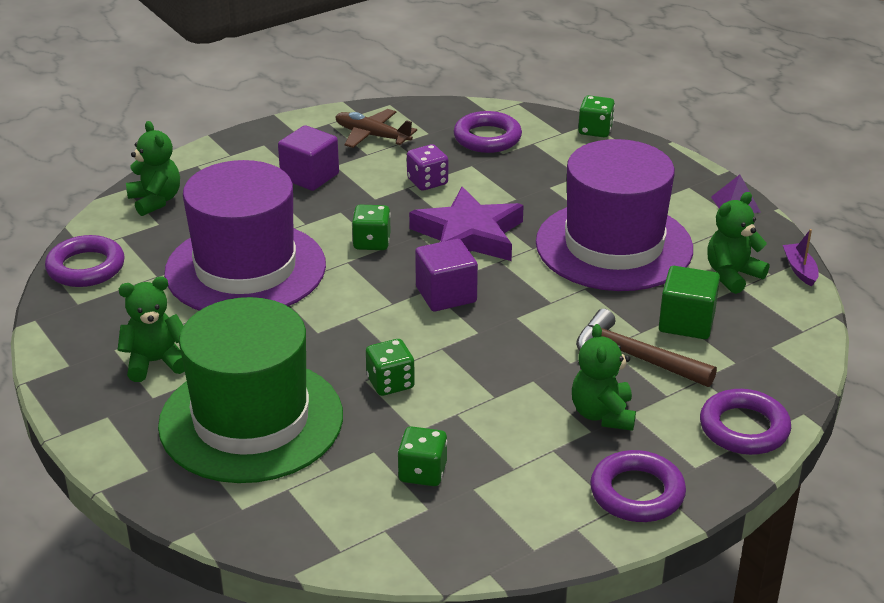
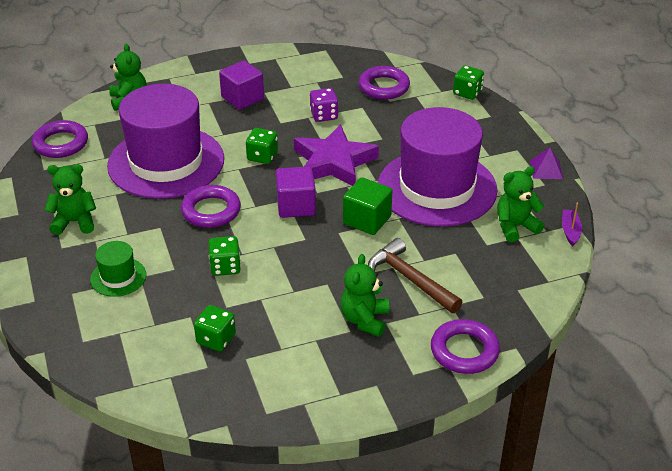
camera: 15 degrees right, 5 degrees up
green hat [158,297,343,483] -> green hat [90,241,146,297], size x0.42
brown plane [335,109,417,148] -> none
purple ring [590,450,686,522] -> purple ring moved to [181,185,241,228]
green cube [659,266,720,339] -> green cube moved to [343,177,392,235]

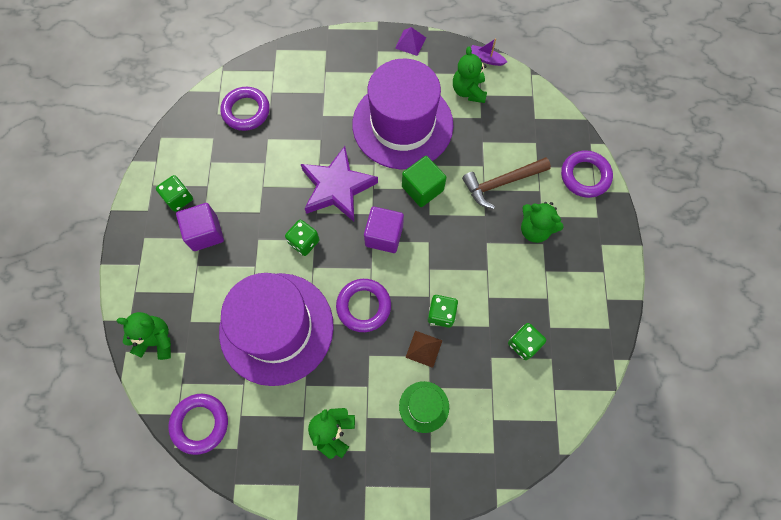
camera: 70 degrees left, 30 degrees up
purple dice [310,88,338,122] -> none
green dice [453,65,484,100] -> green dice moved to [156,175,193,212]
none -> brown pyramid [405,331,443,368]

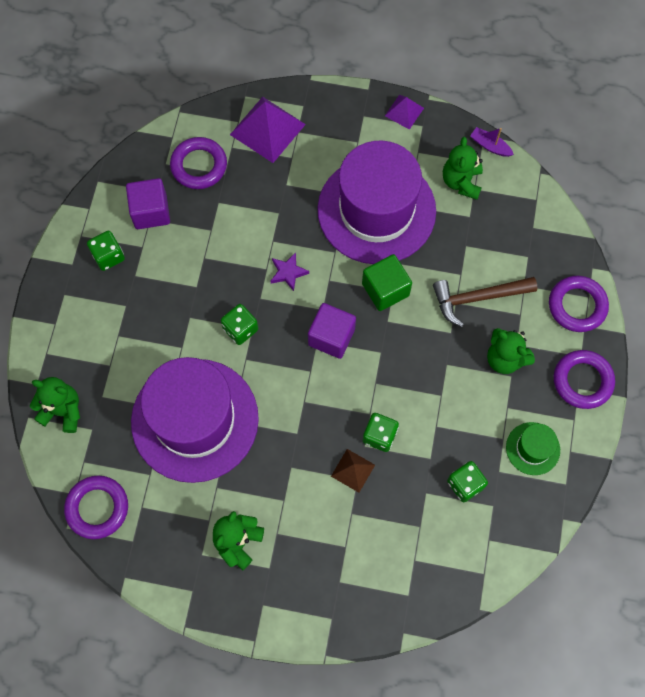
camera: 10 degrees right, 0 degrees up
purple cube [176,203,224,251] -> purple cube moved to [126,178,170,229]
purple star [301,146,378,221] -> purple star [271,252,309,291], size x0.44
purple ring [336,279,391,332] -> purple ring moved to [554,350,615,409]
green hat [399,381,449,433] -> green hat moved to [506,422,560,475]
none -> purple pyramid [230,97,306,163]

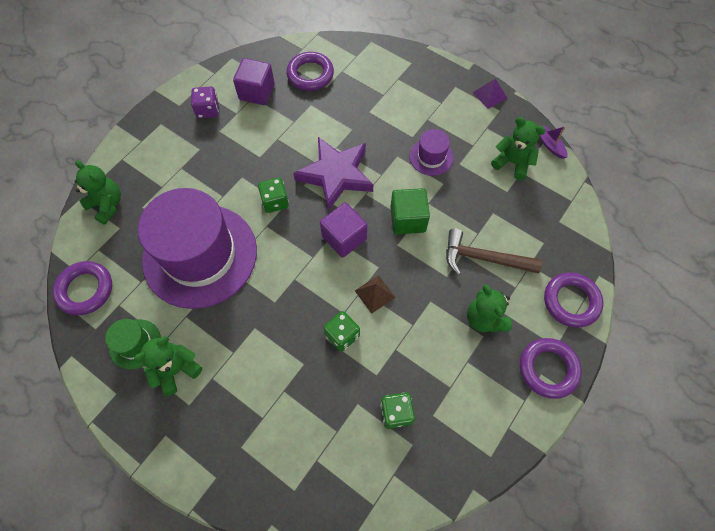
camera: 25 degrees right, 5 degrees down
green dice [87,231,125,271] -> purple dice [191,86,219,118]
purple pyramid [230,97,306,163] -> none
purple star [271,252,309,291] -> purple star [293,137,373,211], size x2.26
purple hat [317,140,436,264] -> purple hat [409,129,454,176], size x0.42
brown pyramid [331,449,375,493] -> brown pyramid moved to [355,275,396,314]
green teddy bear [443,137,483,200] -> green teddy bear turned 90 degrees clockwise [491,117,546,180]
green hat [506,422,560,475] -> green hat moved to [105,319,161,369]

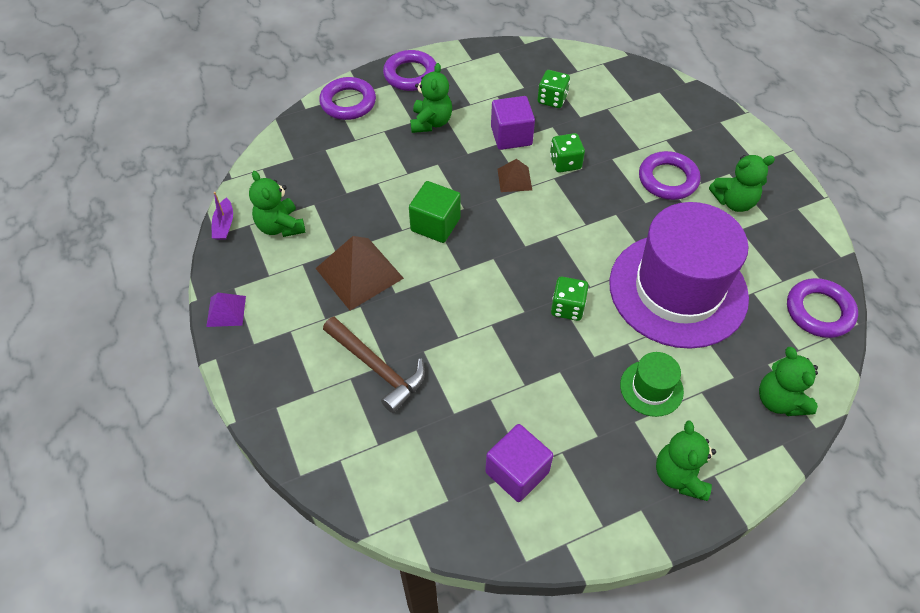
camera: 150 degrees left, 10 degrees down
green hat [105,319,161,369] -> green hat moved to [620,352,684,417]
purple dice [191,86,219,118] -> none
purple ring [286,52,334,91] -> purple ring moved to [639,151,701,200]
purple star [293,137,373,211] -> none
purple cube [320,203,367,258] -> purple cube moved to [491,96,535,150]
purple hat [409,129,454,176] -> brown pyramid [315,236,404,310]
brown hammer [446,229,542,275] -> brown hammer moved to [323,317,425,413]
none -> green teddy bear [656,420,716,501]

